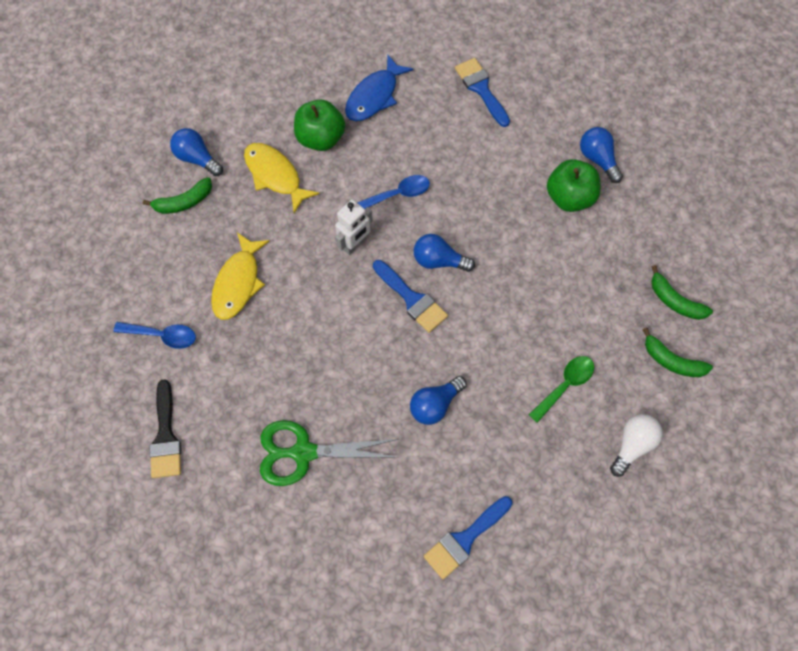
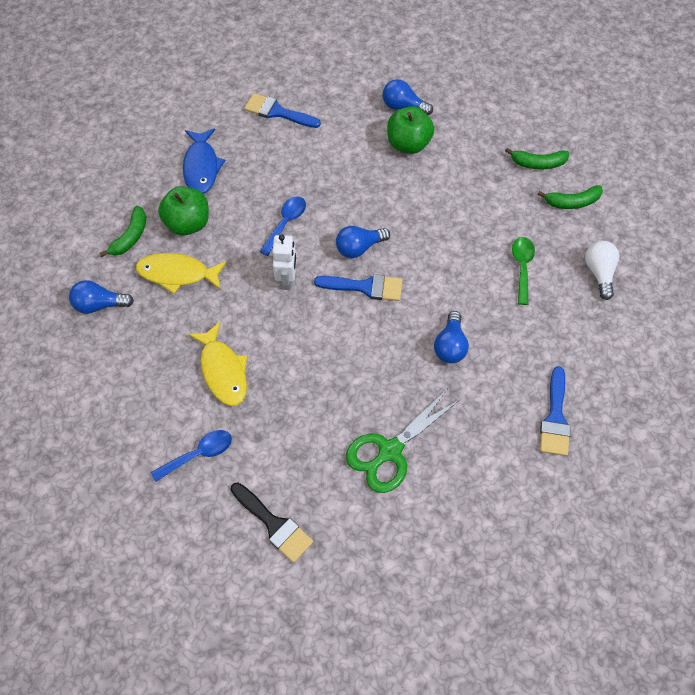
camera: 40 degrees left, 5 degrees down
green banana [143,177,212,214] -> green banana moved to [100,206,146,257]

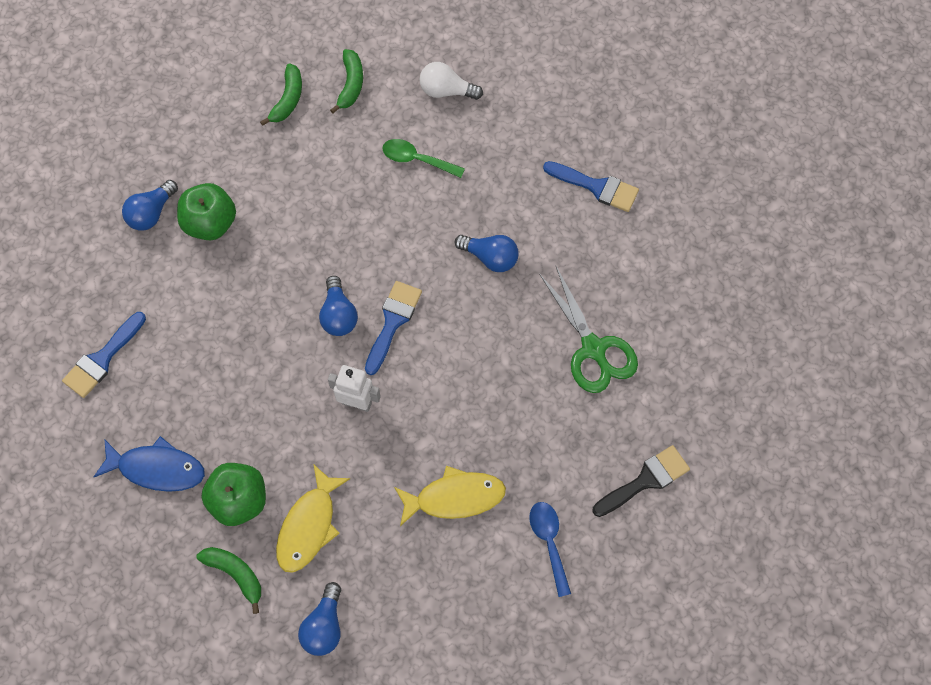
camera: 75 degrees left, 5 degrees up
blue spoon [260,196,306,256] -> none

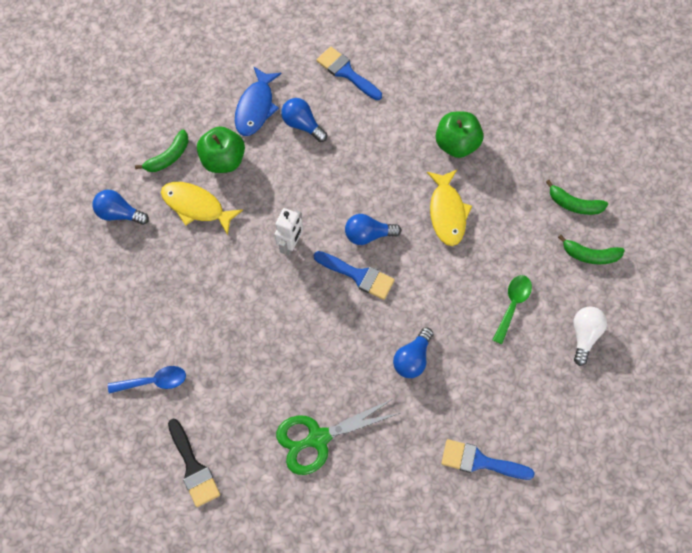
camera: 95 degrees right, 0 degrees up
blue light bulb [122,180,178,231] -> blue light bulb moved to [281,98,327,142]
yellow fish [394,466,506,526] -> yellow fish moved to [427,170,472,246]
blue brush [543,161,639,212] -> blue brush turned 75 degrees clockwise [441,439,535,480]

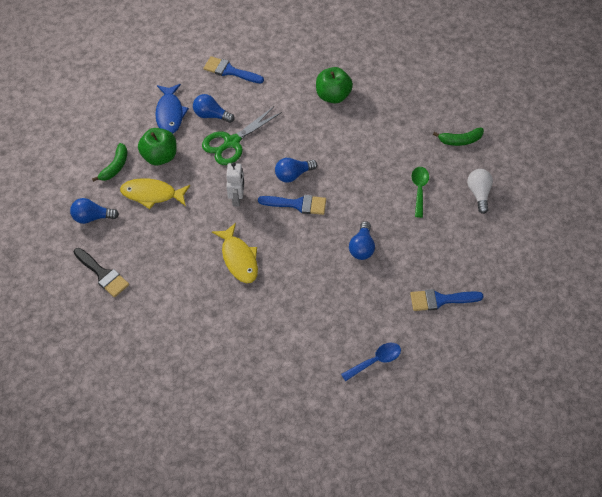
camera: 20 degrees left, 10 degrees down
blue spoon [108,366,186,393] -> blue spoon moved to [341,343,401,381]
black brush [168,419,220,507] -> black brush moved to [74,248,129,297]
green scissors [276,399,400,475] -> green scissors moved to [202,107,282,165]
yellow fish [427,170,472,246] -> yellow fish moved to [212,223,258,283]
green banana [546,180,608,215] -> none

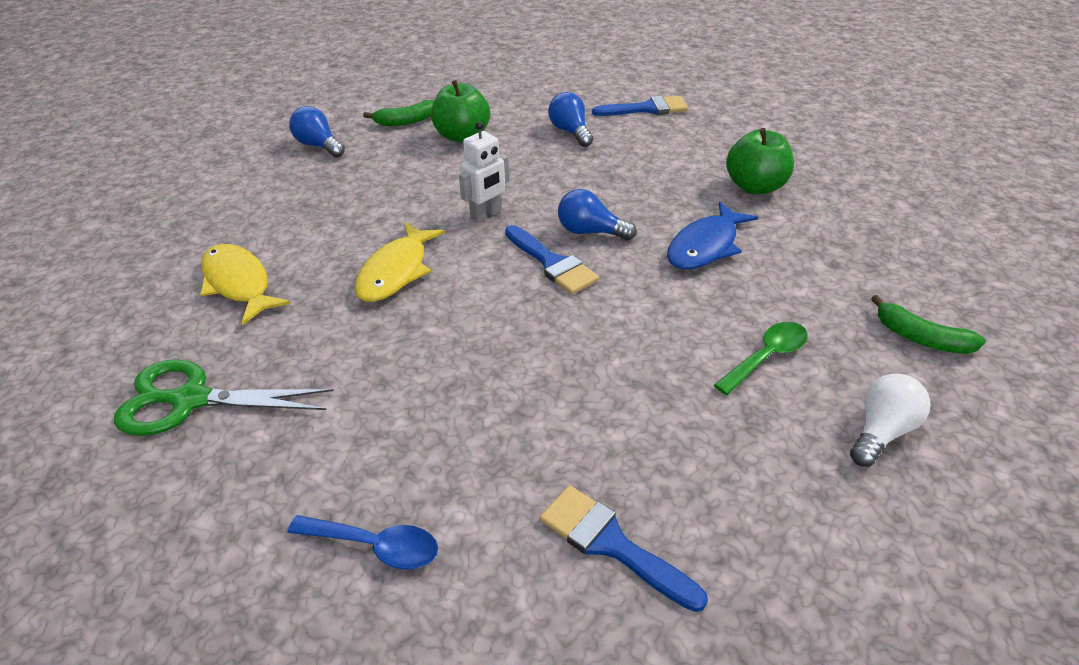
camera: 45 degrees right, 15 degrees down
black brush [74,248,129,297] -> none
yellow fish [120,178,190,209] -> yellow fish moved to [200,244,291,325]
blue fish [155,84,189,134] -> blue fish moved to [667,202,758,270]
green scissors [202,107,282,165] -> green scissors moved to [114,359,334,436]
blue brush [204,56,264,84] -> blue brush turned 105 degrees clockwise [592,96,688,116]
blue light bulb [349,221,375,260] -> none

